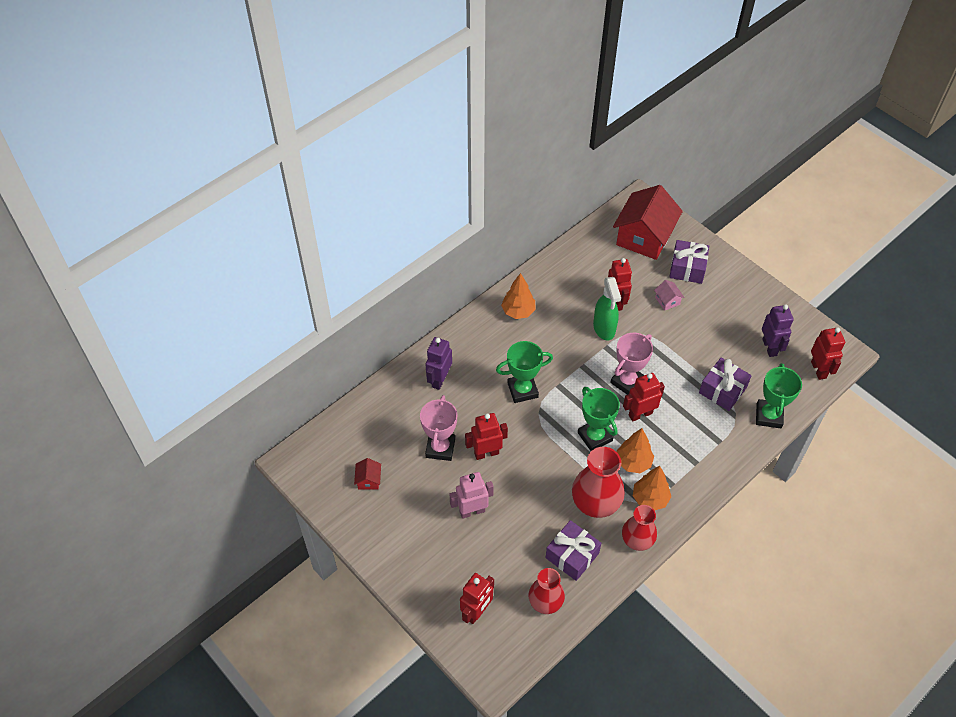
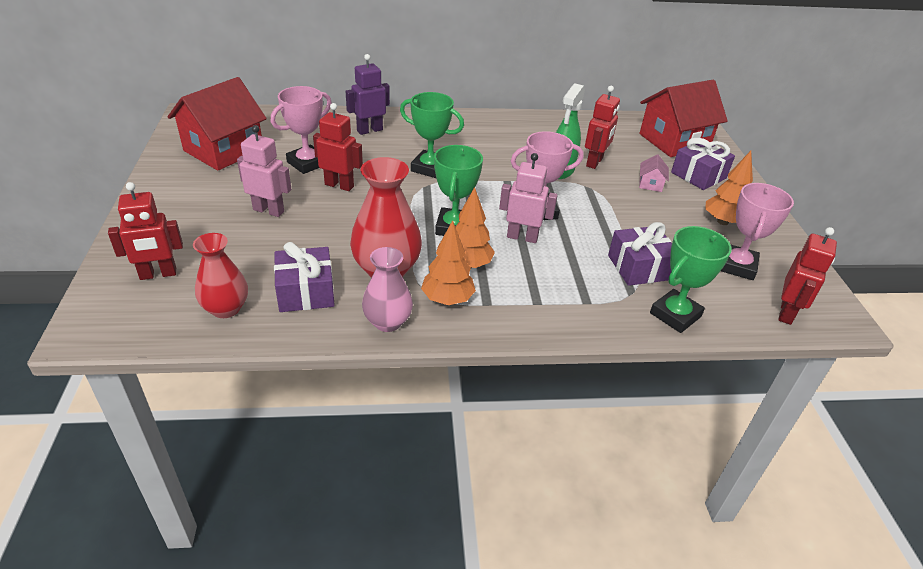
camera: 35 degrees right, 15 degrees down
red house [354,458,381,489] -> red house [168,77,267,171], size x2.46
orange tree [501,273,536,319] -> orange tree moved to [705,151,753,225]
red vase [622,505,657,551] -> pink vase [362,247,413,332]
red robot [623,373,665,422] -> pink robot [499,153,558,243]
purple robot [762,304,794,357] -> pink trophy [721,183,794,280]

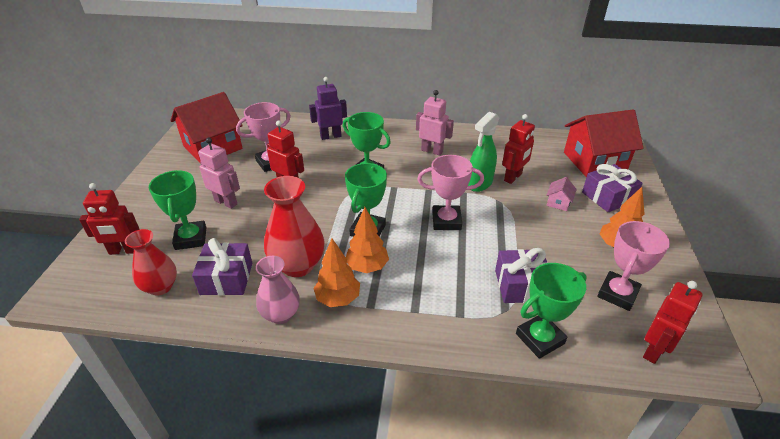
camera: 15 degrees right, 0 degrees up
pink robot [499,153,558,243] -> pink robot moved to [416,90,454,156]
none -> green trophy [149,170,206,250]

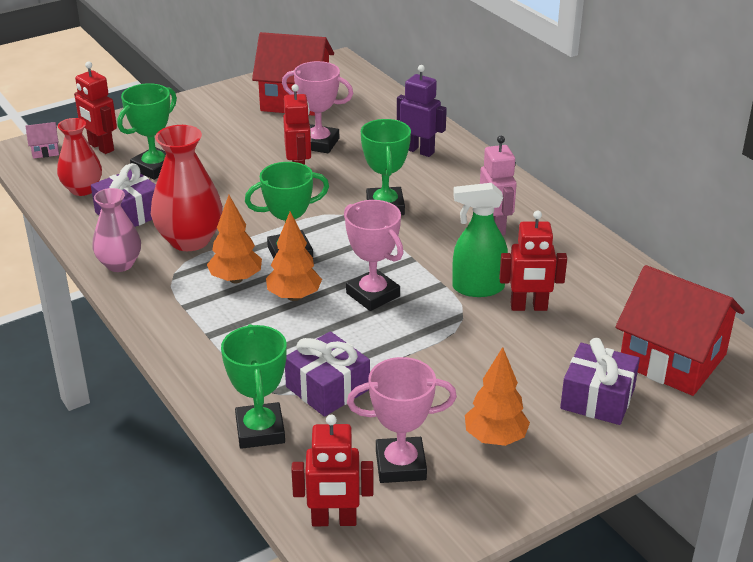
camera: 50 degrees right, 5 degrees down
pink robot [198,138,240,209] -> none
orange tree [314,238,360,307] -> orange tree moved to [266,212,322,301]
green trophy [516,263,587,359] -> green trophy turned 60 degrees clockwise [221,324,286,449]
pink house [546,177,577,211] -> pink house moved to [26,122,59,159]

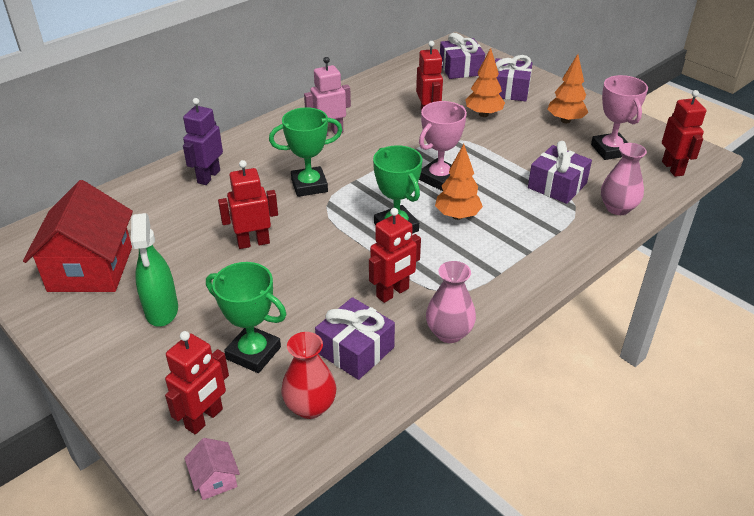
camera: 100 degrees left, 5 degrees up
red vase [151,125,223,251] -> red robot [369,208,421,303]
orange tree [207,195,262,283] -> orange tree moved to [466,48,505,117]
green trophy [221,324,286,449] -> pink vase [601,143,647,215]
pink trophy [282,61,353,153] -> none
green spray bottle [452,183,508,297] -> green spray bottle moved to [131,213,178,327]
red house [615,265,745,396] -> purple gift [440,33,485,79]

